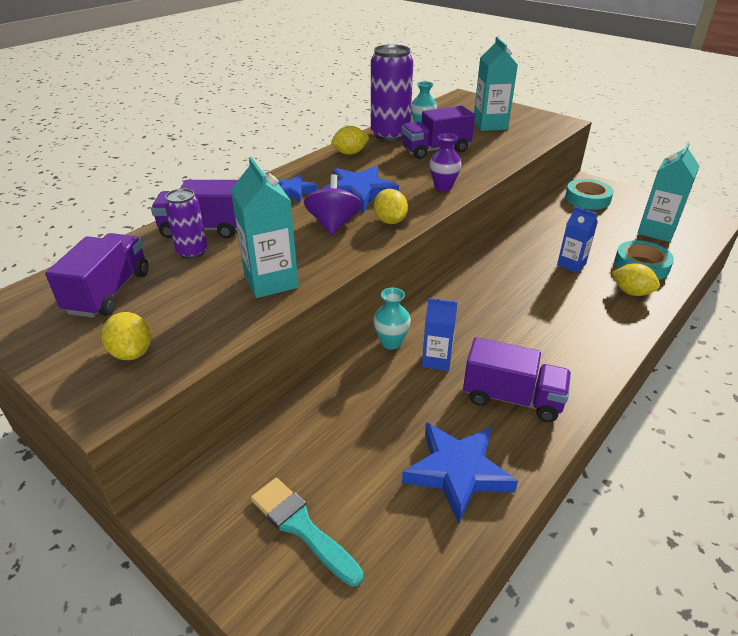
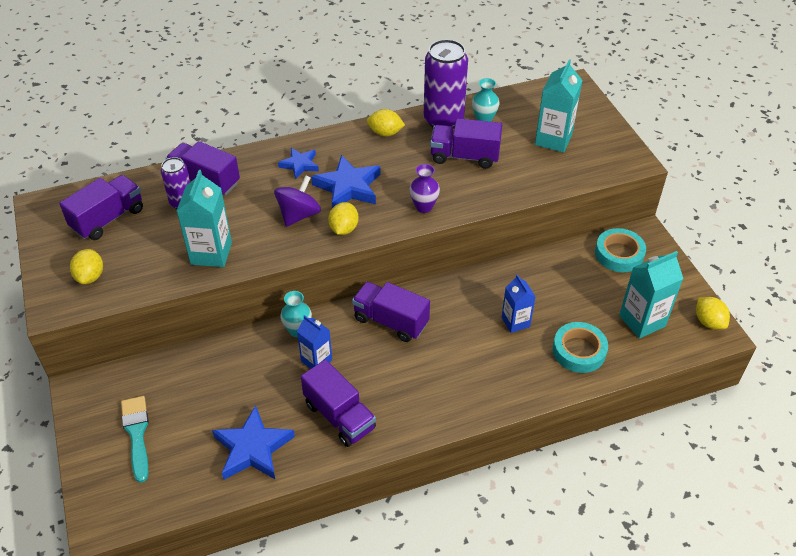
camera: 30 degrees right, 10 degrees up
yellow lemon [612,263,660,296] -> yellow lemon moved to [696,297,730,330]
none -> purple truck [352,282,430,342]

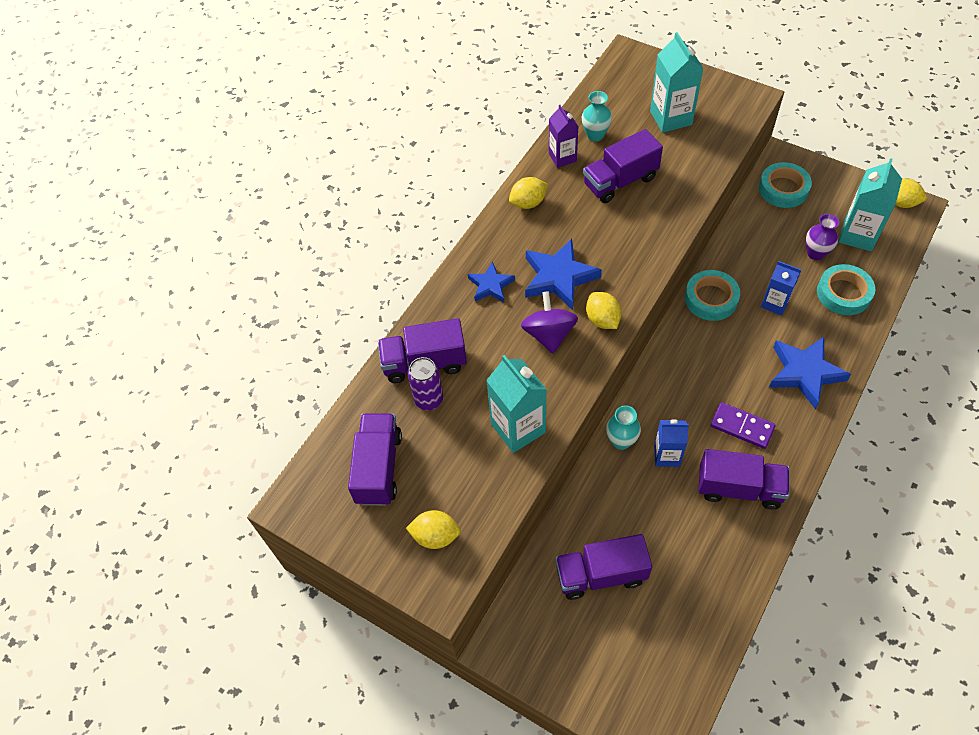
camera: 35 degrees left, 10 degrees up
yellow lemon [70,249,103,284] -> yellow lemon turned 45 degrees counterclockwise [406,510,461,549]
turquoise brush [121,396,149,483] -> none
blue star [212,405,295,480] -> blue star moved to [769,337,851,409]
purple truck [352,282,430,342] -> purple truck moved to [555,534,652,600]
purple vase [409,164,440,213] -> purple vase moved to [806,214,839,260]
purple can [424,39,468,129] -> purple carton [549,105,578,168]
none -> turquoise tape [685,270,740,321]
none -> purple domino [710,402,776,449]

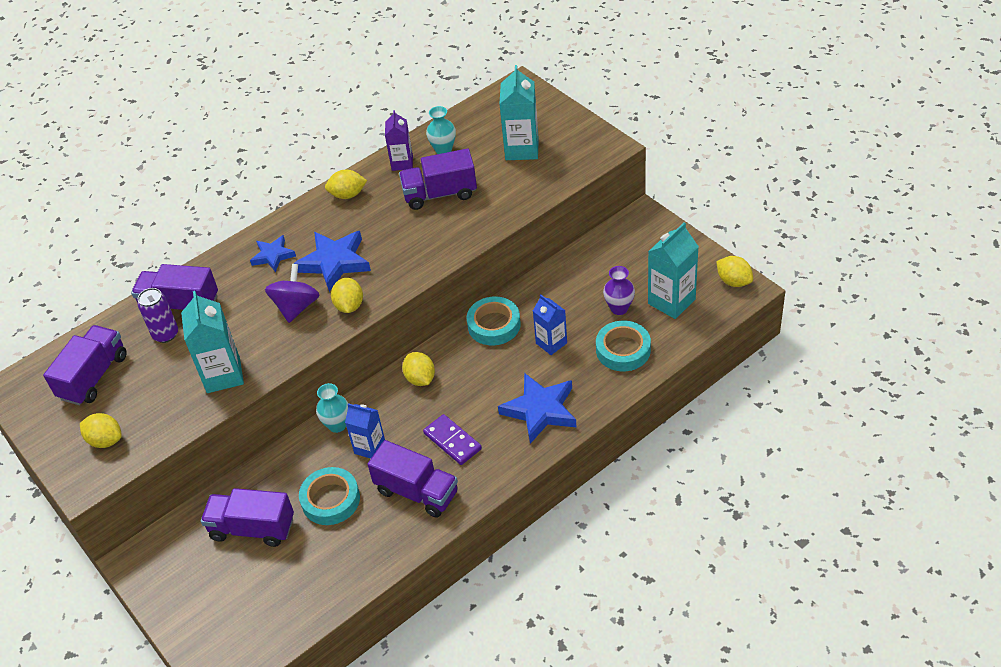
camera: 20 degrees right, 10 degrees down
turquoise tape [759,162,812,208] -> turquoise tape moved to [299,467,360,525]
none -> yellow lemon [402,352,435,386]

